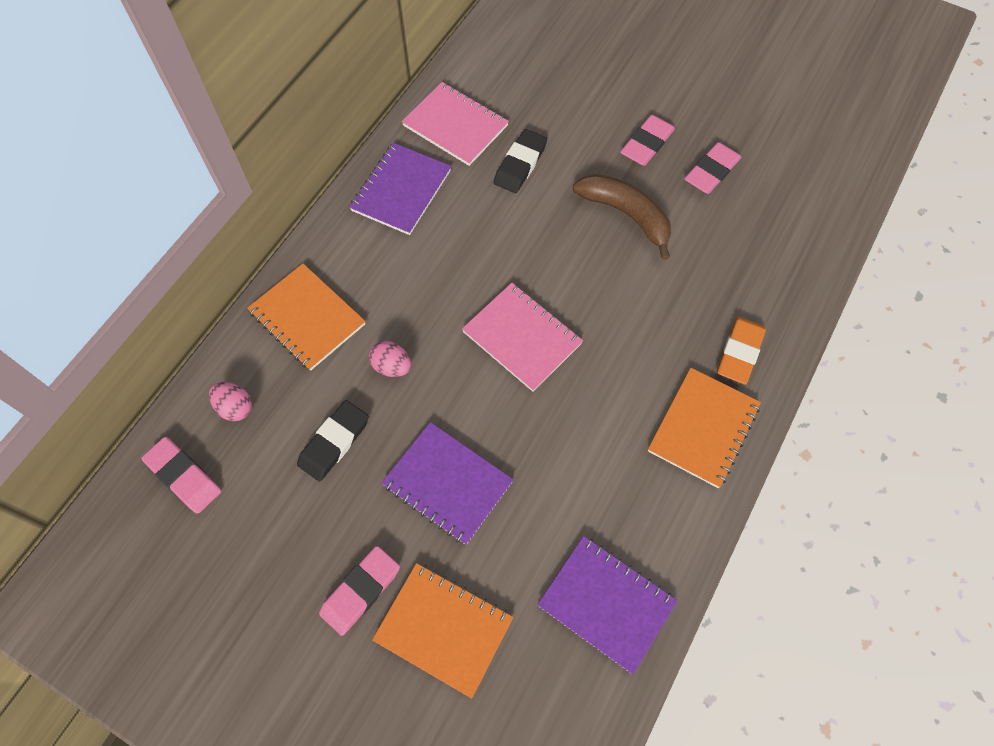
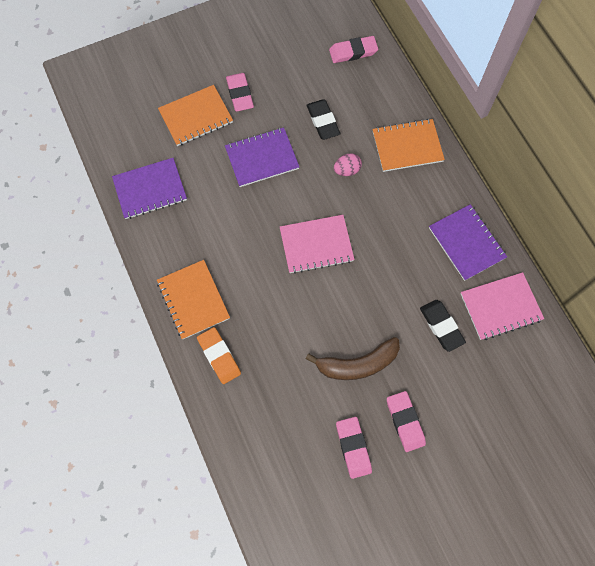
camera: 125 degrees right, 5 degrees up
pink egg [209,382,252,421] -> none

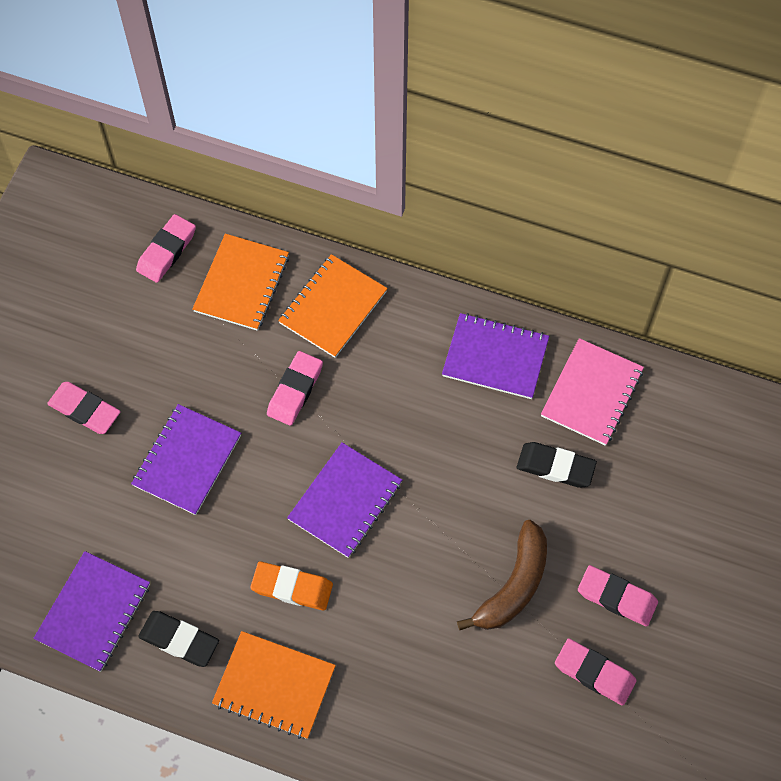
camera: 45 degrees left, 5 degrees down
orange notebook [158,85,233,146] -> orange notebook moved to [192,234,289,331]
orange eraser [197,327,241,384] -> orange eraser moved to [250,561,333,611]
pink notebook [280,215,355,274] -> purple notebook [287,443,402,558]
black eraser [307,99,340,140] -> black eraser moved to [138,611,219,667]
pink egg [334,154,362,176] -> pink eraser [267,351,323,426]

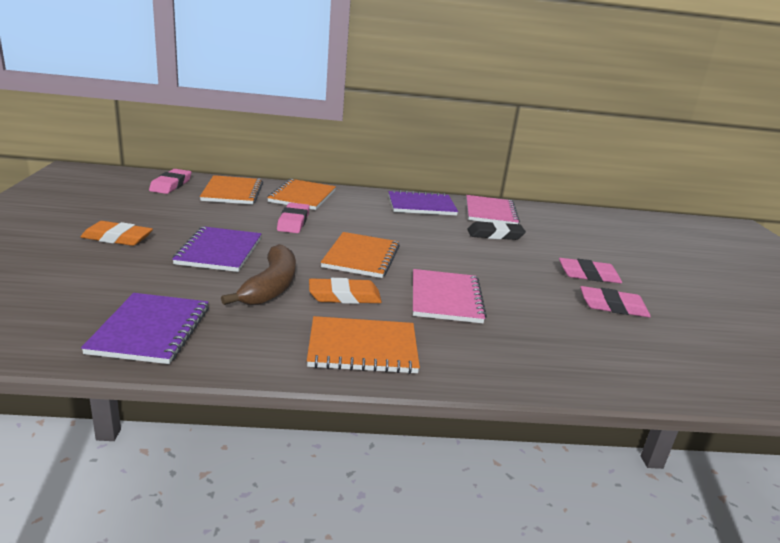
camera: 25 degrees left, 40 degrees down
pink eraser [47,382,121,434] -> orange eraser [81,221,153,246]
black eraser [138,611,219,667] -> none
purple notebook [287,443,402,558] -> orange notebook [321,232,400,278]
brown banana [457,520,547,630] -> brown banana moved to [221,244,296,305]
none -> pink notebook [413,269,487,323]

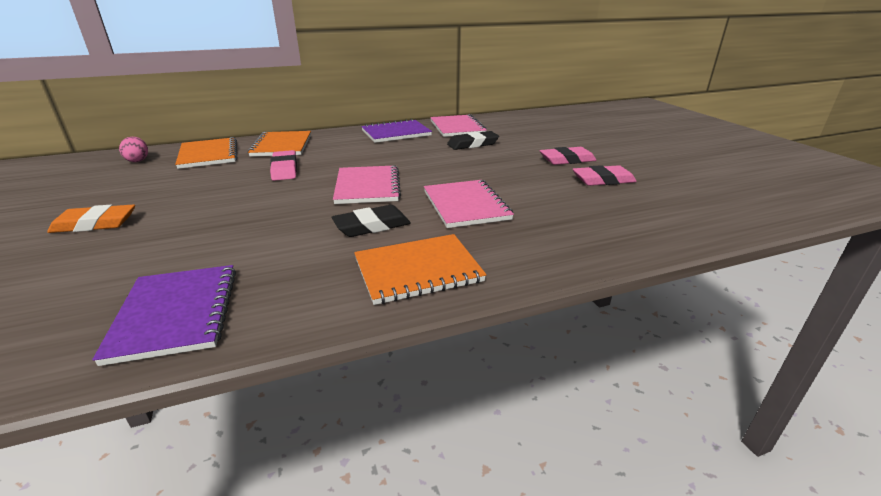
camera: 15 degrees left, 5 degrees up
pink eraser [149,169,191,194] -> pink egg [119,137,148,162]
purple notebook [172,226,262,272] -> none
brown banana [221,244,296,305] -> none
orange eraser [309,278,382,304] -> black eraser [332,205,411,237]
orange notebook [321,232,400,278] -> pink notebook [333,165,401,204]

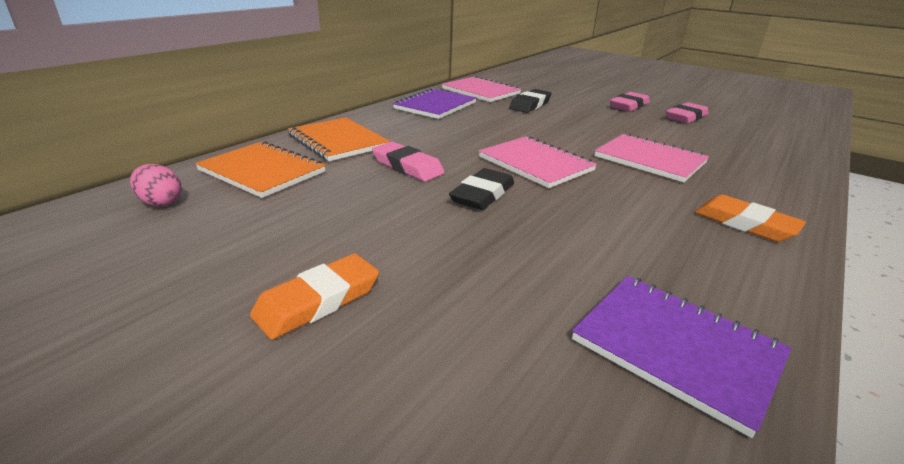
camera: 35 degrees left, 0 degrees up
black eraser [332,205,411,237] -> black eraser moved to [449,168,514,210]
orange notebook [354,234,487,305] -> orange eraser [695,195,806,242]

